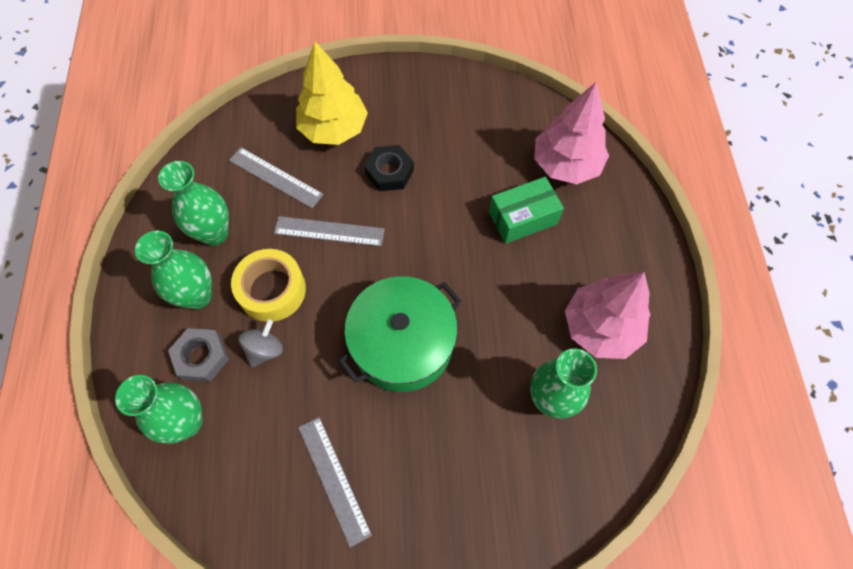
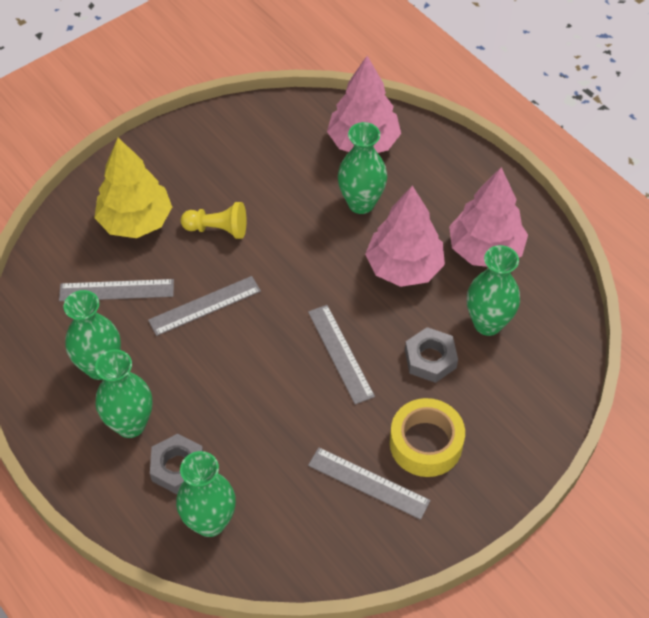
camera: 35 degrees left, 10 degrees down
yellow tape [231,249,306,322] -> yellow tape moved to [390,398,465,477]
grey spinning top [239,319,283,368] -> none
green pot [339,276,461,392] -> grey ruler [308,305,375,405]
black nut [364,145,414,191] -> yellow pawn [181,202,247,239]
green box [489,177,564,244] -> green vase [338,122,387,214]
none -> pink tree [365,186,445,287]
none -> grey nut [405,327,458,383]

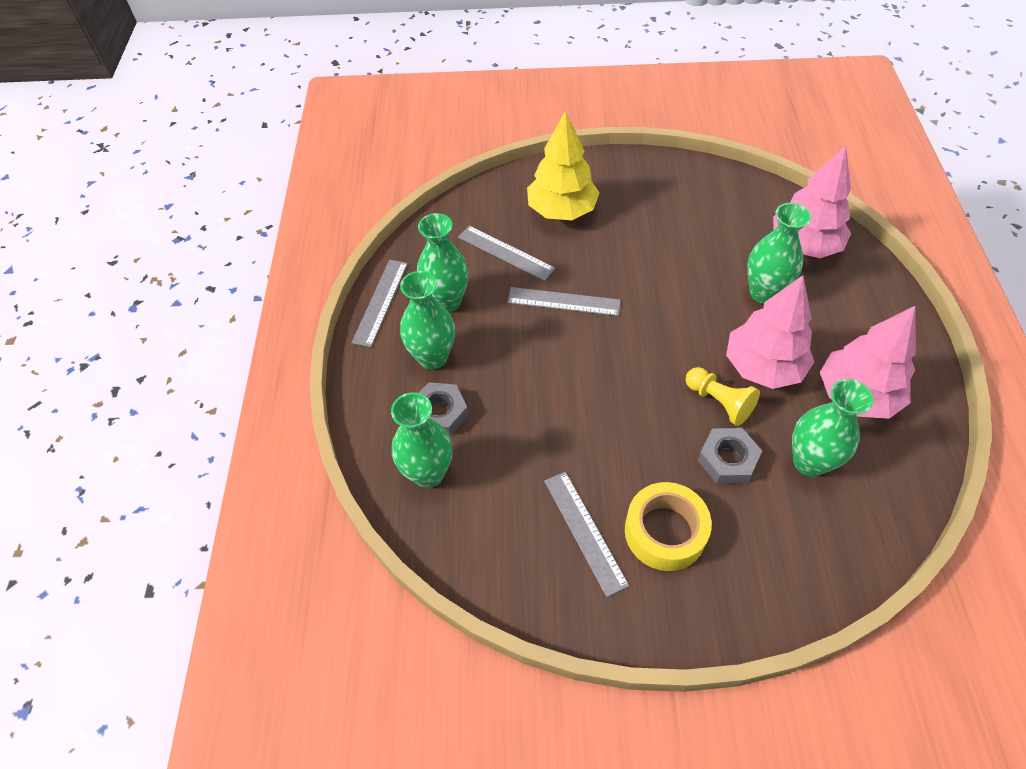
camera: 40 degrees right, 0 degrees up
yellow pawn [181,202,247,239] -> yellow pawn moved to [686,367,760,426]
grey ruler [308,305,375,405] -> grey ruler moved to [352,260,408,347]

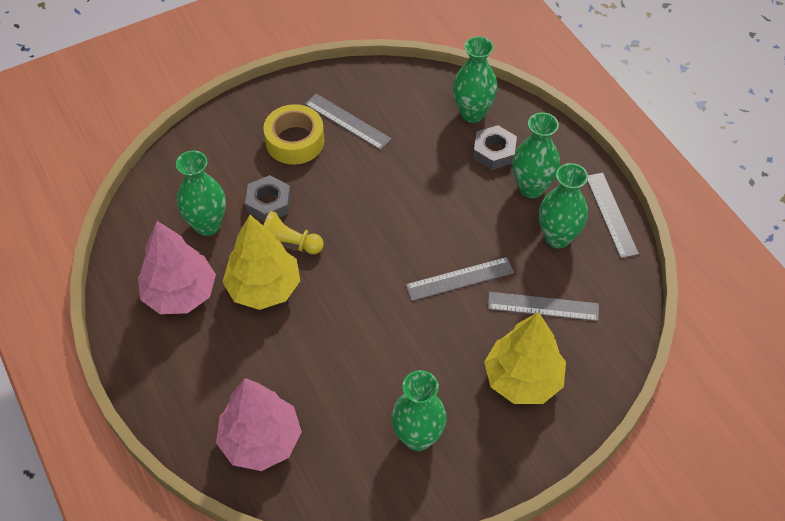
camera: 150 degrees right, 0 degrees up
pink tree [726,275,814,389] -> yellow tree [222,215,300,310]
green vase [747,203,811,304] -> green vase moved to [391,370,447,451]

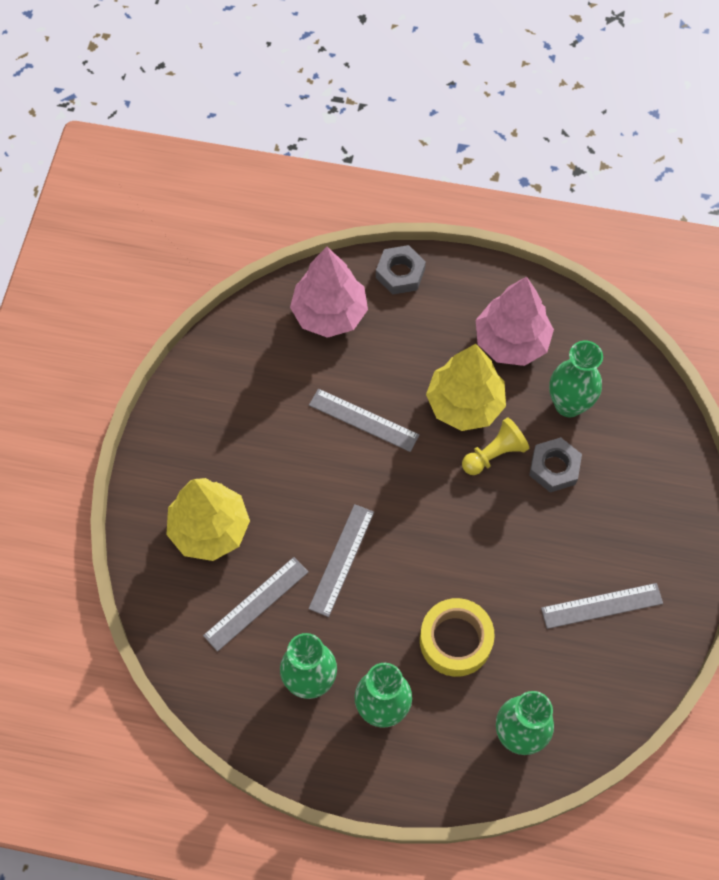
camera: 130 degrees right, 10 degrees up
yellow tape [263,104,324,165] -> yellow tape moved to [420,598,495,677]
green vase [391,370,447,451] -> none
grey nut [473,125,517,170] -> grey nut moved to [376,245,426,295]
grey ruler [587,173,639,258] -> grey ruler moved to [309,389,419,452]

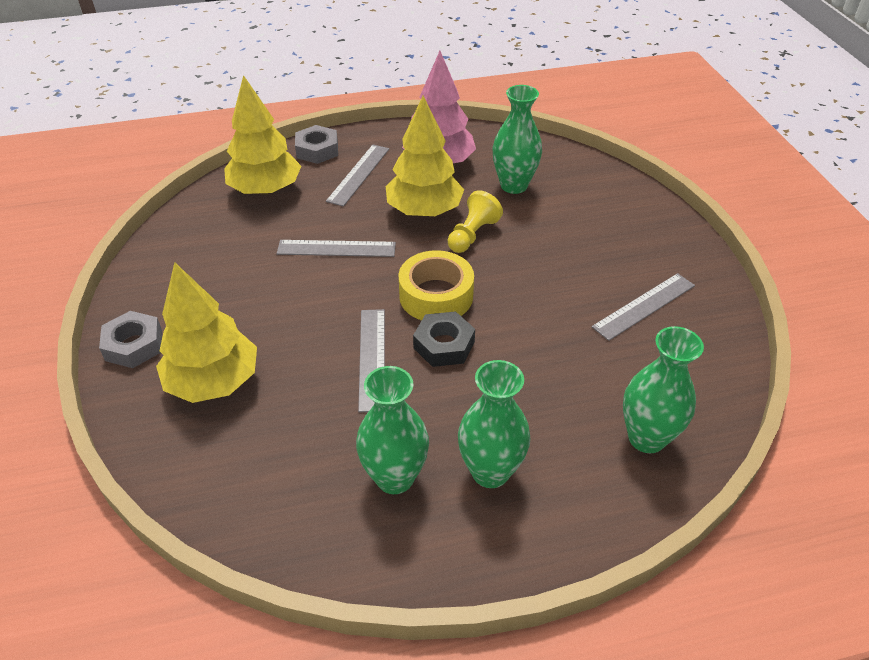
camera: 25 degrees left, 20 degrees down
grey ruler [203,557,308,652] -> grey ruler moved to [326,145,389,207]
pink tree [290,247,368,338] -> yellow tree [224,75,301,195]
yellow tape [420,598,495,677] -> yellow tape moved to [398,250,474,320]
grey nut [529,437,582,492] -> grey nut moved to [99,311,162,368]
none -> black nut [413,311,475,367]

